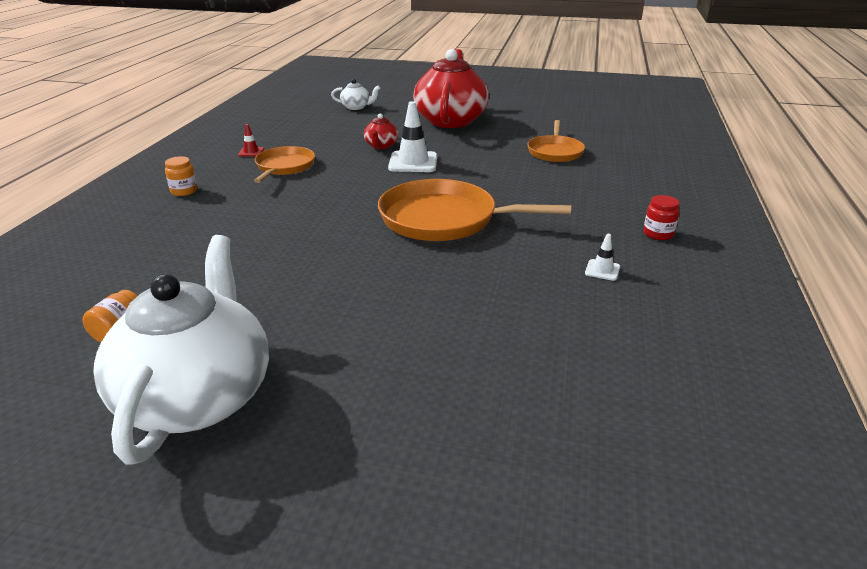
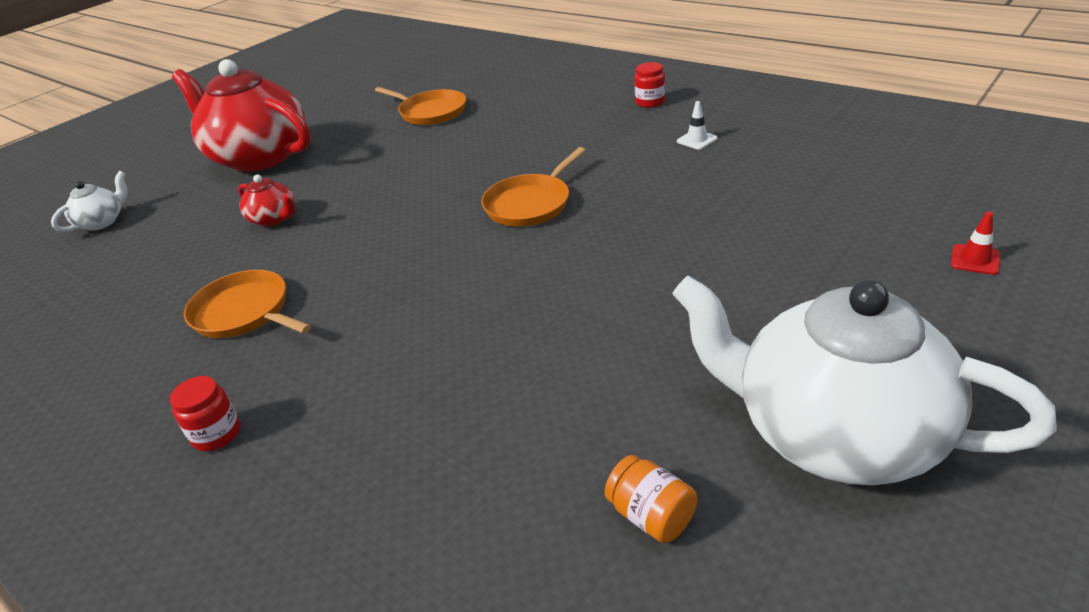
camera: 60 degrees left, 5 degrees up
orange jar [165,156,197,196] -> red jar [170,376,240,451]
red traffic cone [238,124,264,157] -> red traffic cone moved to [951,211,1000,275]
orange pan [378,179,572,241] -> orange pan [481,147,586,227], size x0.60
white traffic cone [388,101,437,172] -> none

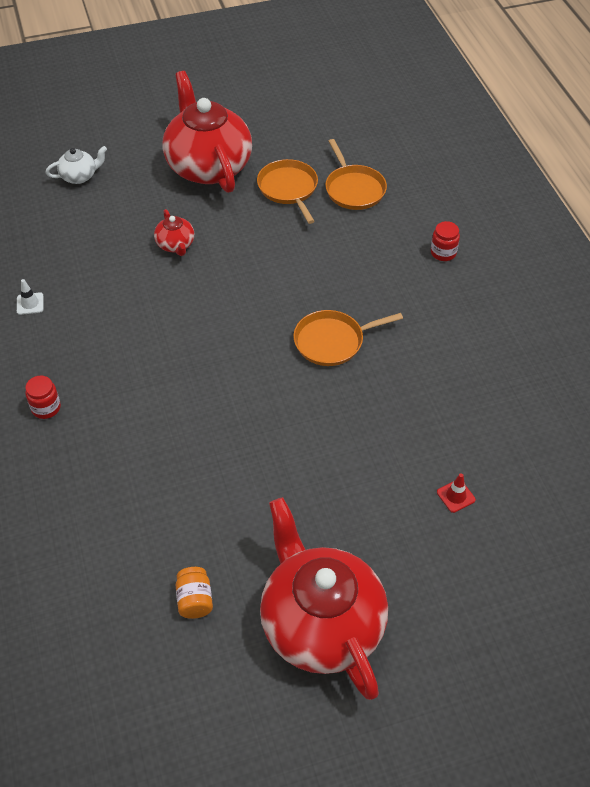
camera: 30 degrees right, 15 degrees up
orange pan [184,270,311,338] -> orange pan moved to [257,159,318,224]
red jar [635,62,665,108] -> red jar moved to [431,221,460,261]
white teapot [672,276,1057,485] -> red teapot [260,497,388,700]
white traffic cone [677,101,718,150] -> white traffic cone moved to [17,279,43,315]
red traffic cone [951,211,1000,275] -> red traffic cone moved to [437,473,476,513]

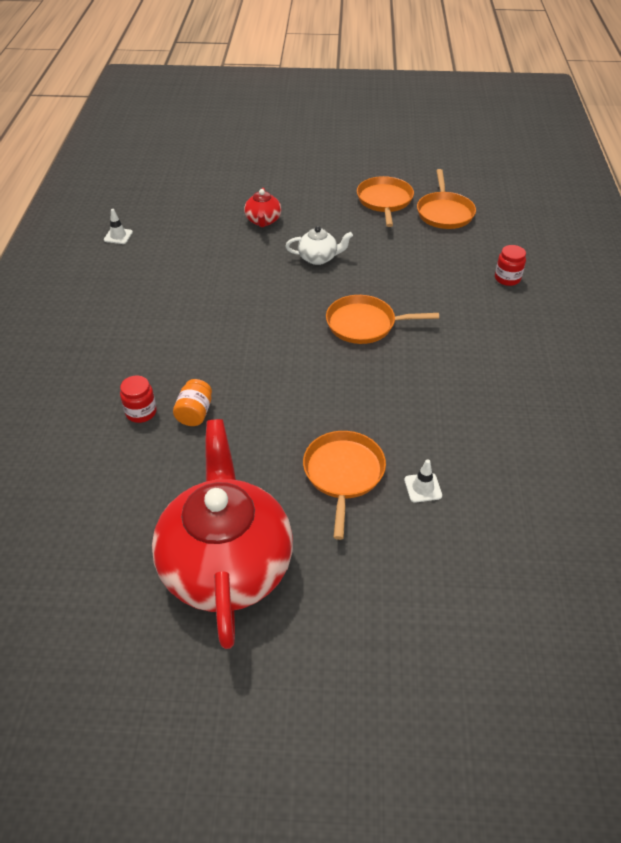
camera: 20 degrees right, 5 degrees down
red jar [25,376,61,419] -> red jar moved to [120,376,157,423]
white teapot [45,146,107,184] -> white teapot moved to [285,226,353,265]
red teapot [163,71,252,193] -> none
orange jar [175,567,213,619] -> orange jar moved to [173,379,212,426]
red traffic cone [437,473,476,513] -> white traffic cone [404,459,442,503]
none -> orange pan [303,431,386,540]

